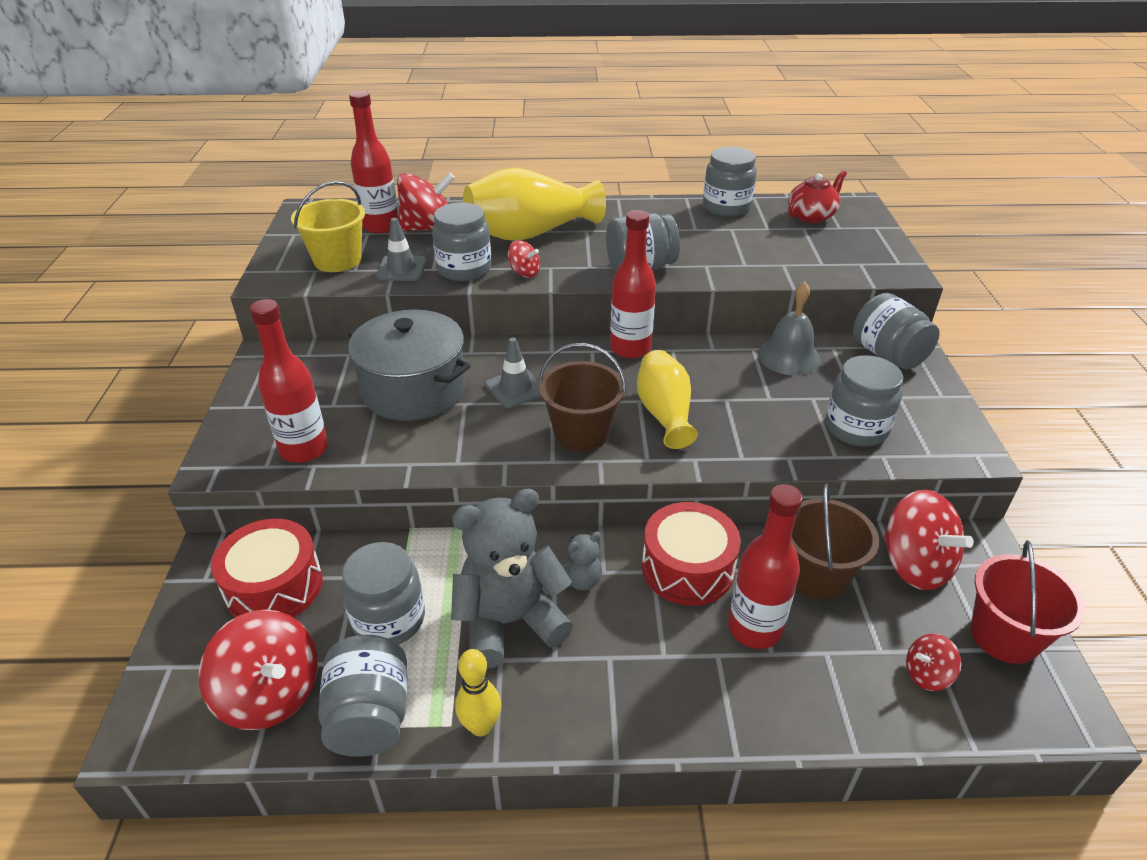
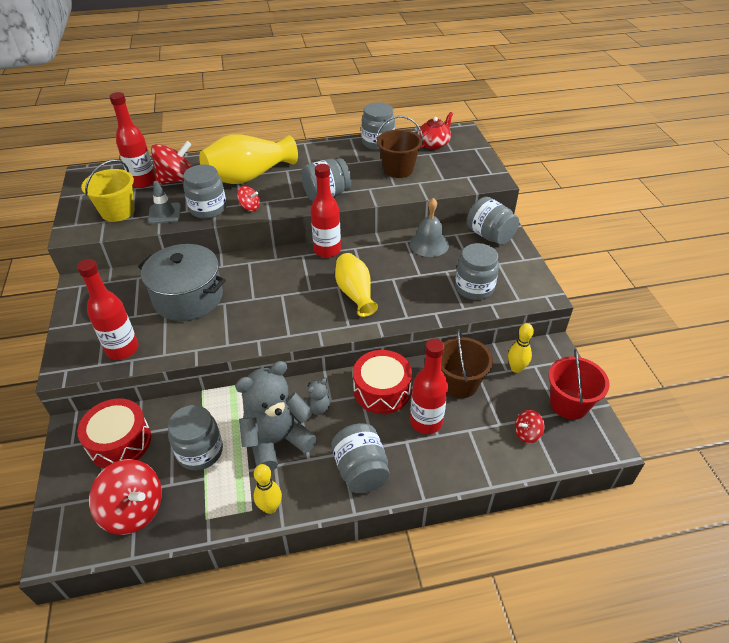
camera: 10 degrees left, 5 degrees up
grey jar [318,635,407,757] -> grey jar moved to [332,423,390,493]
grey traffic cone [485,338,541,408] -> none
brown bucket [539,343,626,451] -> brown bucket moved to [376,116,423,178]
red spinning top [884,490,974,590] -> yellow bowling pin [508,323,534,373]

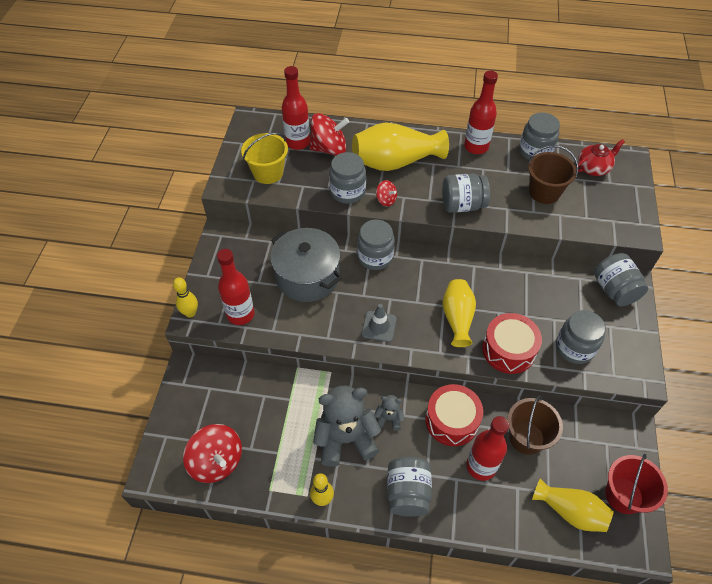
camera: 20 degrees right, 10 degrees up
red drum [77,398,151,468] -> red drum moved to [482,313,542,374]
grey traffic cone [148,181,181,224] -> grey traffic cone moved to [362,304,397,342]
grey jar [168,405,223,470] -> grey jar moved to [357,219,395,270]
grey teddy bear [303,378,330,415] -> grey teddy bear turned 150 degrees counterclockwise [374,395,404,431]
red bottle [311,164,341,258] -> red bottle moved to [464,71,498,154]
grey bell [409,198,449,257] -> none
yellow bowling pin [508,323,534,373] -> yellow bowling pin moved to [173,277,198,318]
red spinning top [515,410,545,443] -> yellow vase [532,478,614,532]

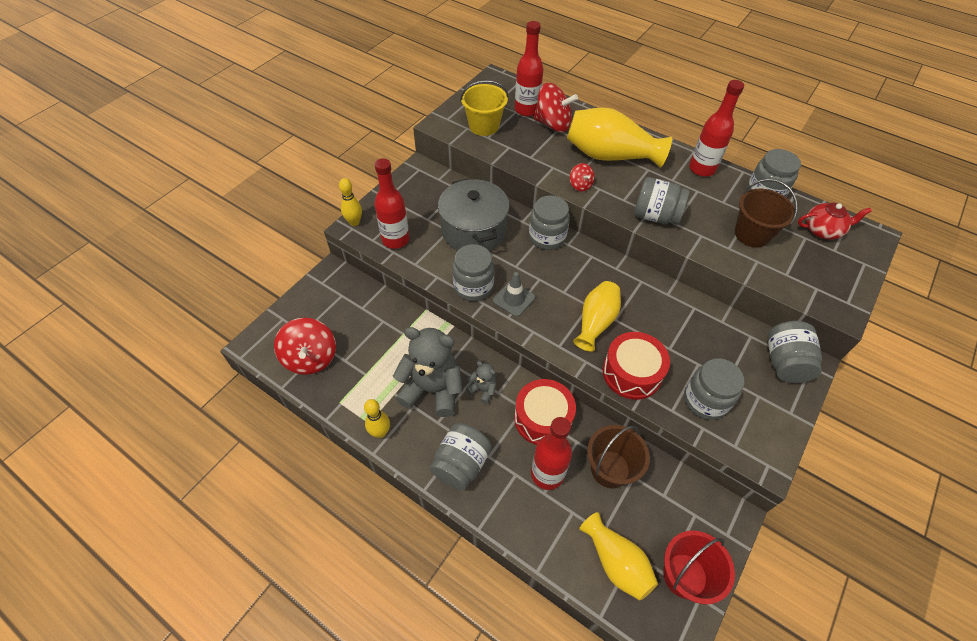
camera: 25 degrees right, 0 degrees up
grey jar [329,152,366,204] -> grey jar moved to [452,244,494,301]

